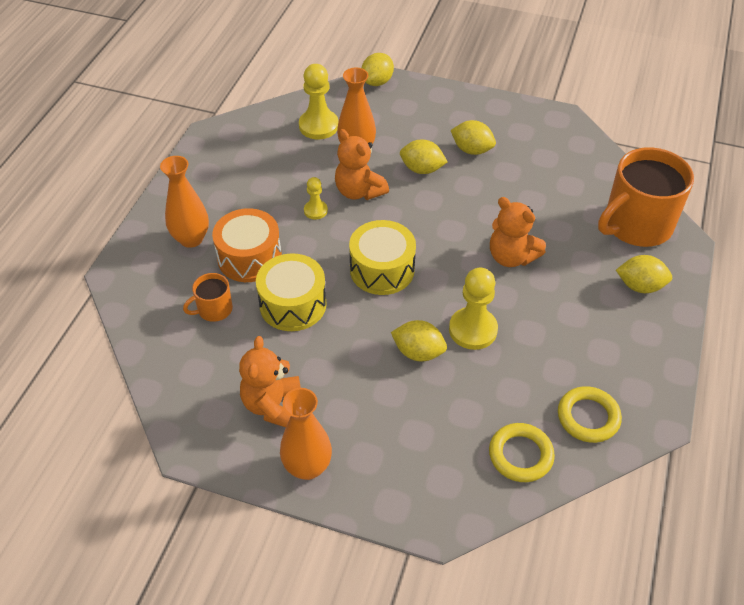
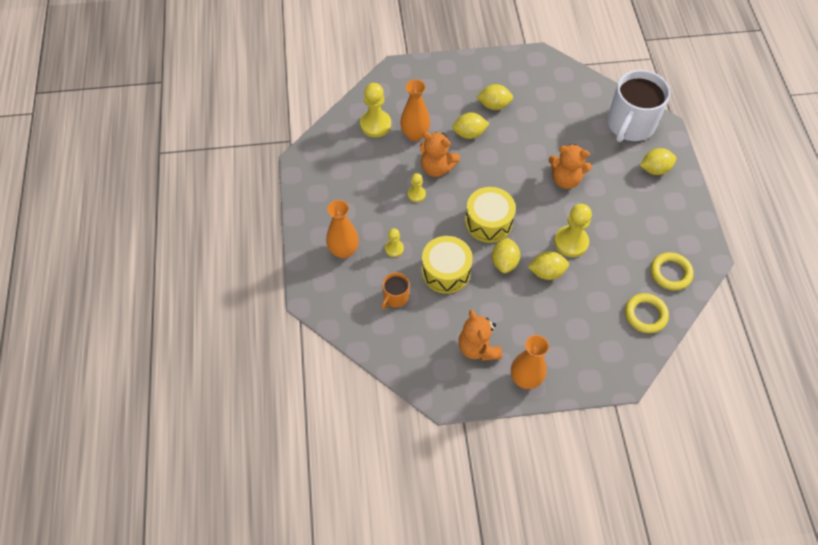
camera: 25 degrees left, 10 degrees up
orange drum [212,208,282,282] -> yellow pawn [385,228,404,257]
yellow lemon [361,53,394,86] -> yellow lemon moved to [492,237,520,273]
orange mug [598,147,694,247] -> white mug [607,70,671,142]

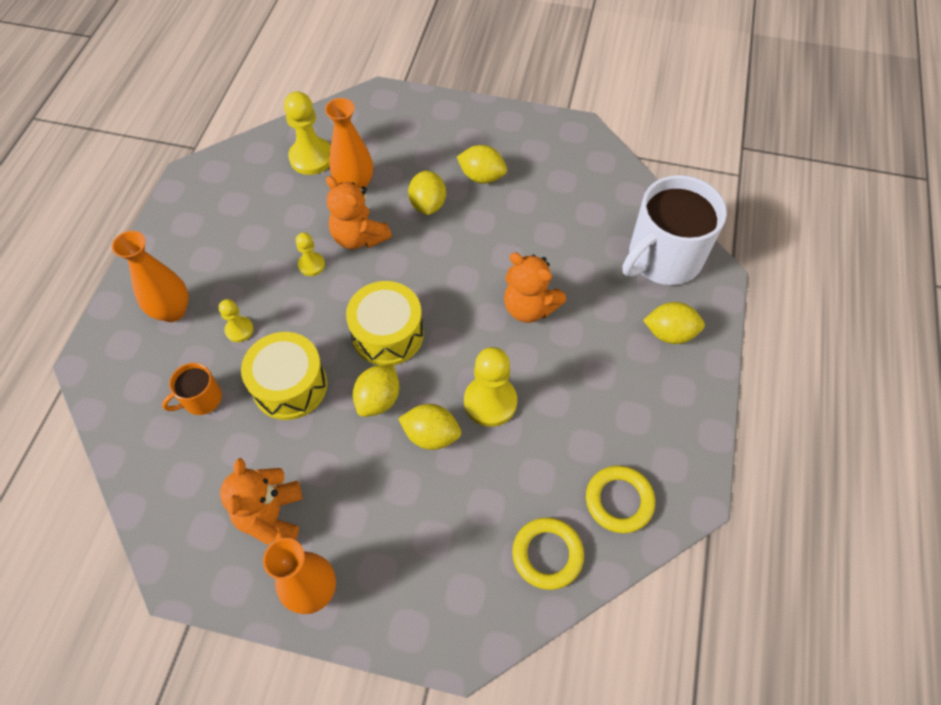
camera: 20 degrees right, 0 degrees up
yellow lemon [452,113,489,139] -> yellow lemon turned 75 degrees clockwise [408,171,446,215]

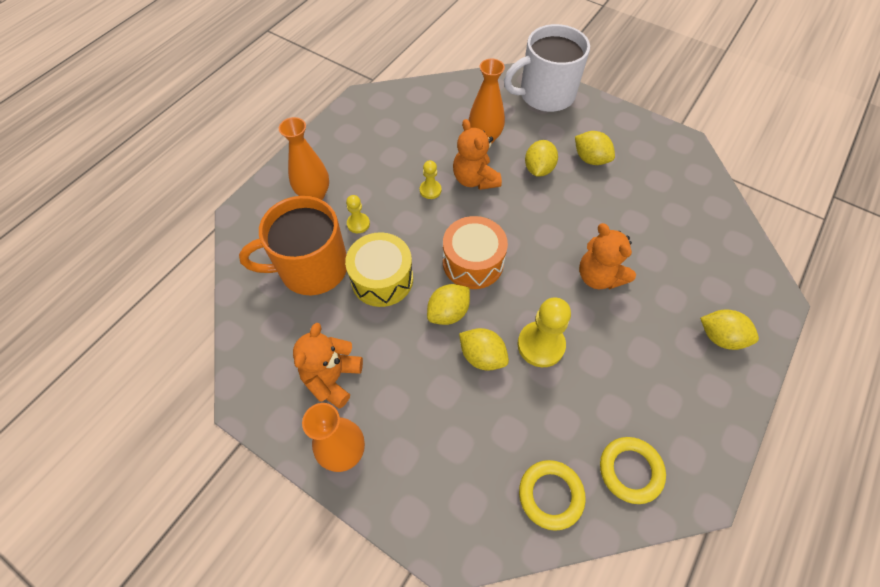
camera: 20 degrees right, 0 degrees up
orange mug [162,363,222,415] -> orange mug [239,196,347,295], size x2.15
yellow pawn [284,91,331,175] -> none
yellow drum [346,281,424,365] -> orange drum [443,216,508,289]
white mug [622,175,727,285] -> white mug moved to [504,24,590,112]

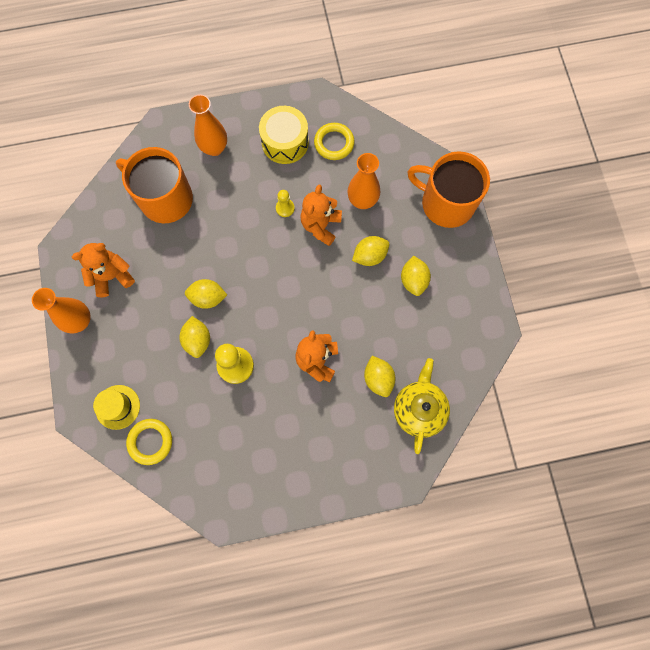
camera: 45 degrees right, 15 degrees up
yellow drum [345,232,413,307] -> yellow drum moved to [259,106,309,164]
yellow pawn [346,195,370,233] -> none
orange drum [443,216,508,289] -> none
white mug [504,24,590,112] -> orange mug [408,151,490,228]
yellow ring [600,437,666,504] -> yellow ring moved to [314,123,355,160]
yellow lemon [700,309,759,350] -> yellow lemon moved to [364,356,396,397]
none -> yellow hat [93,385,140,430]
none -> yellow teapot [394,358,450,454]

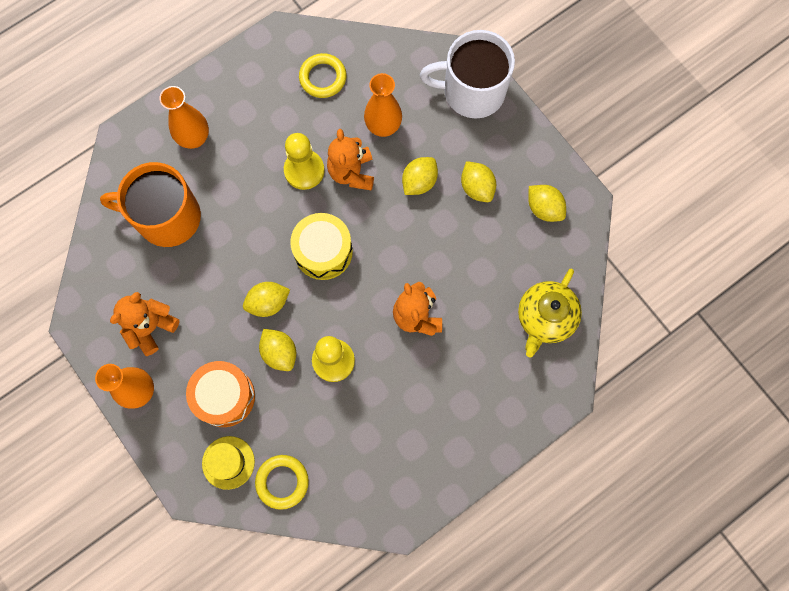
camera: 25 degrees left, 0 degrees up
yellow drum [259,106,309,164] -> yellow drum moved to [290,213,353,280]
yellow pawn [276,190,295,217] -> yellow pawn [284,133,325,190], size x1.82
yellow lemon [364,356,396,397] -> yellow lemon moved to [528,185,566,222]
yellow teapot [394,358,450,454] -> yellow teapot turned 135 degrees counterclockwise [518,269,582,357]
orange mug [408,151,490,228] -> white mug [420,30,515,119]
none -> orange drum [186,361,255,427]

